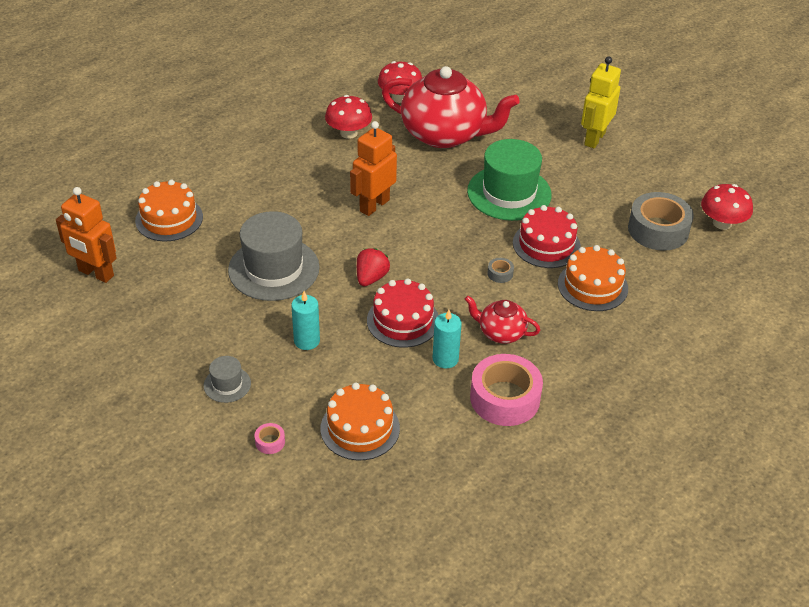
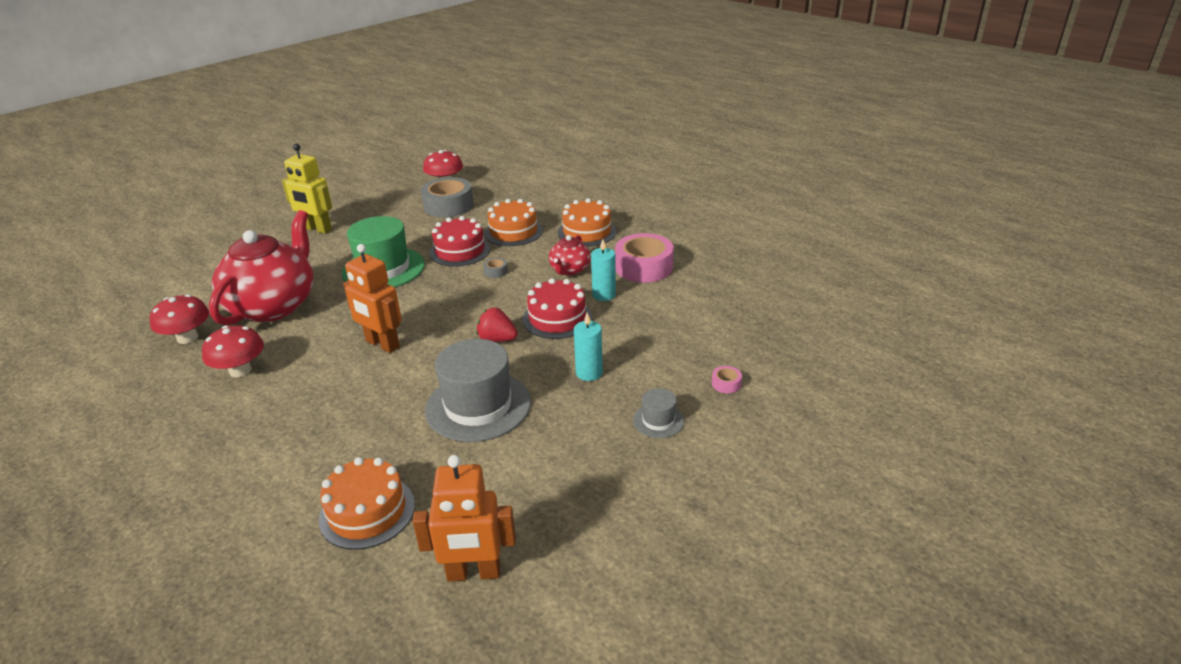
camera: 90 degrees left, 10 degrees down
orange robot [56,187,117,283] -> orange robot turned 60 degrees clockwise [413,455,516,582]
orange cake [321,383,400,460] -> orange cake moved to [558,198,616,247]

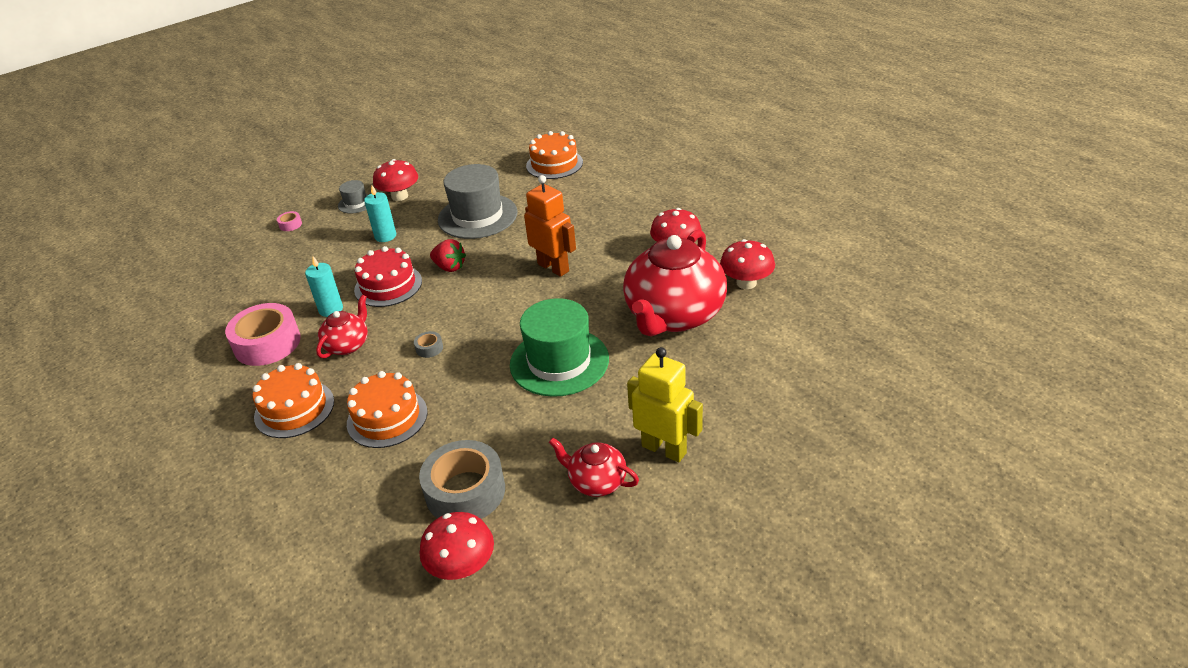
camera: 170 degrees left, 5 degrees up
orange robot [413,455,516,582] -> none
red cake [429,216,490,267] -> none
none -> red mushroom [373,159,418,201]
none -> red teapot [549,438,639,497]

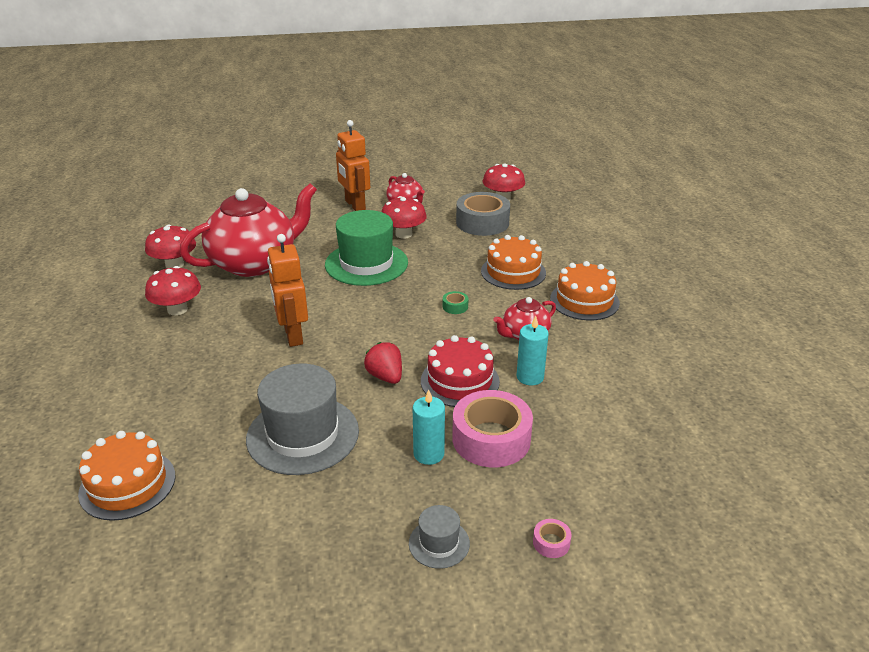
camera: 155 degrees left, 5 degrees down
pink tape [225,303,301,366] -> pink tape moved to [452,390,533,467]
red mushroom [373,159,418,201] -> red mushroom moved to [382,196,427,239]
grey tape [414,331,443,358] -> green tape [443,291,468,314]
yellow robot [627,347,703,462] -> orange robot [336,120,370,211]

